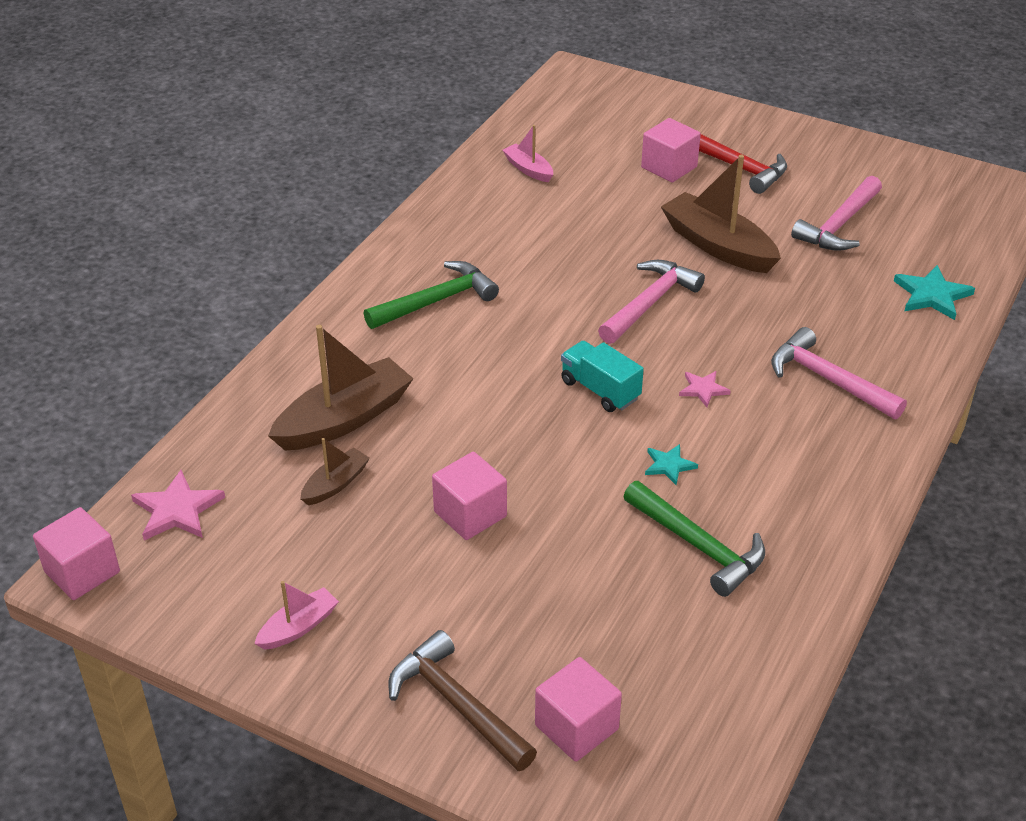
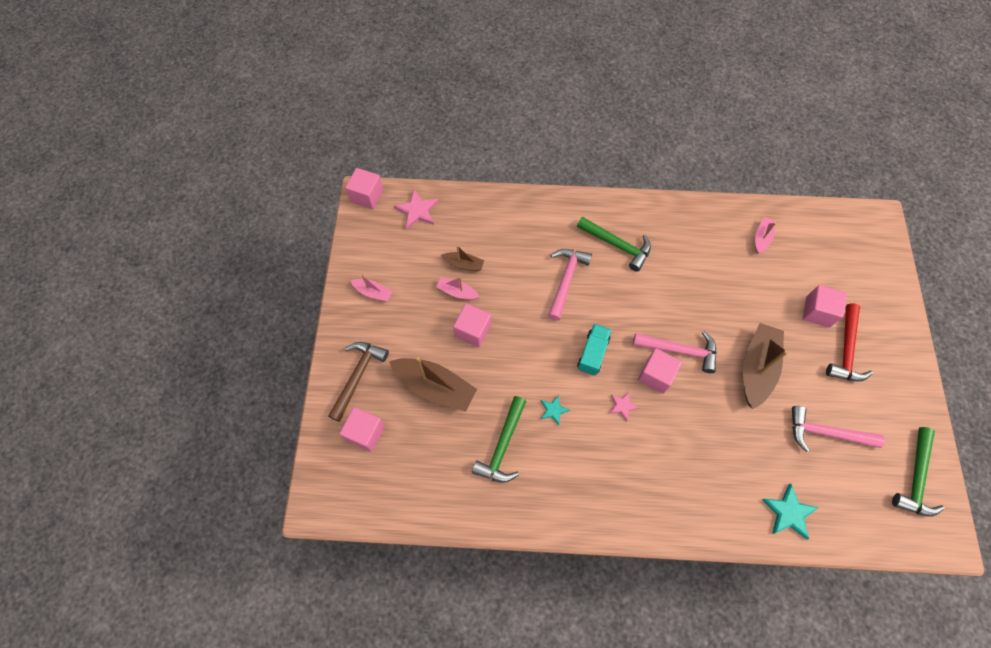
camera: 65 degrees right, 25 degrees up
brown boat [268,325,414,451] -> brown boat moved to [389,357,477,411]
pink hammer [771,327,907,420] -> pink hammer moved to [548,249,592,321]
none -> pink boat [436,277,479,300]
none -> pink cube [638,348,682,394]
none -> green hammer [892,427,945,517]

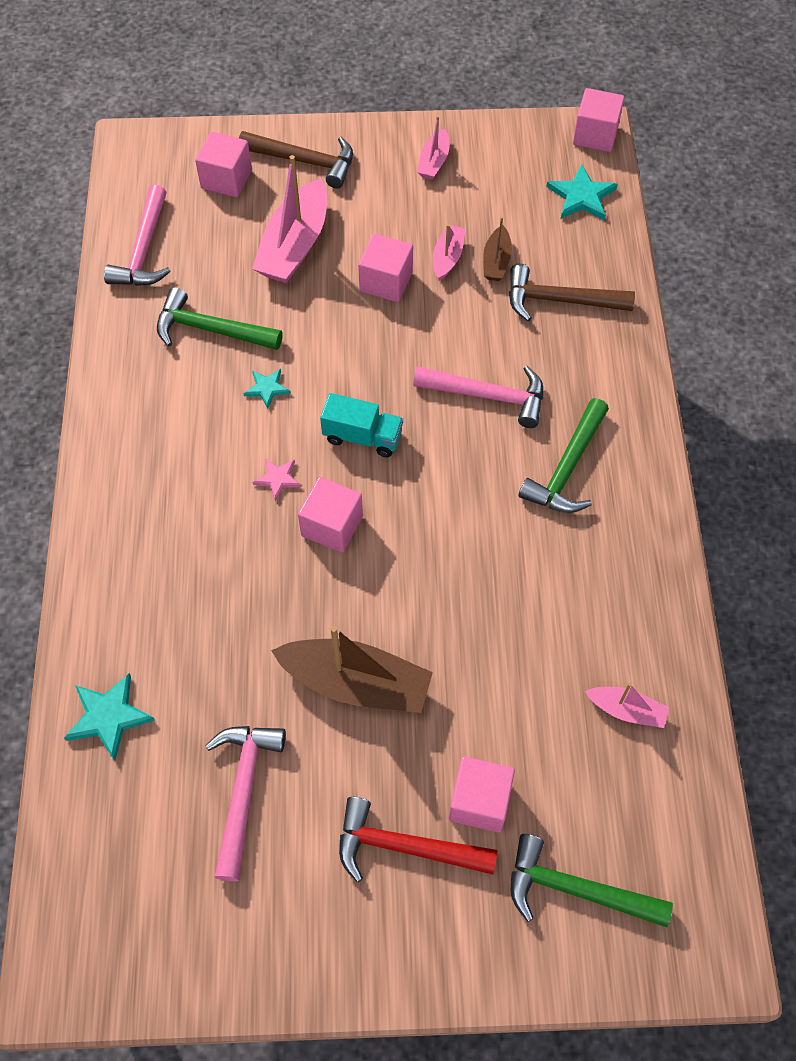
camera: 85 degrees right, 5 degrees down
brown boat [389,357,477,411] -> pink boat [252,155,327,283]
pink star [394,190,439,229] -> turquoise star [546,164,618,220]
pink hammer [633,331,717,373] -> pink hammer moved to [104,185,171,286]
green hammer [892,427,945,517] -> green hammer moved to [511,834,673,927]
none -> brown hammer [509,264,635,321]

